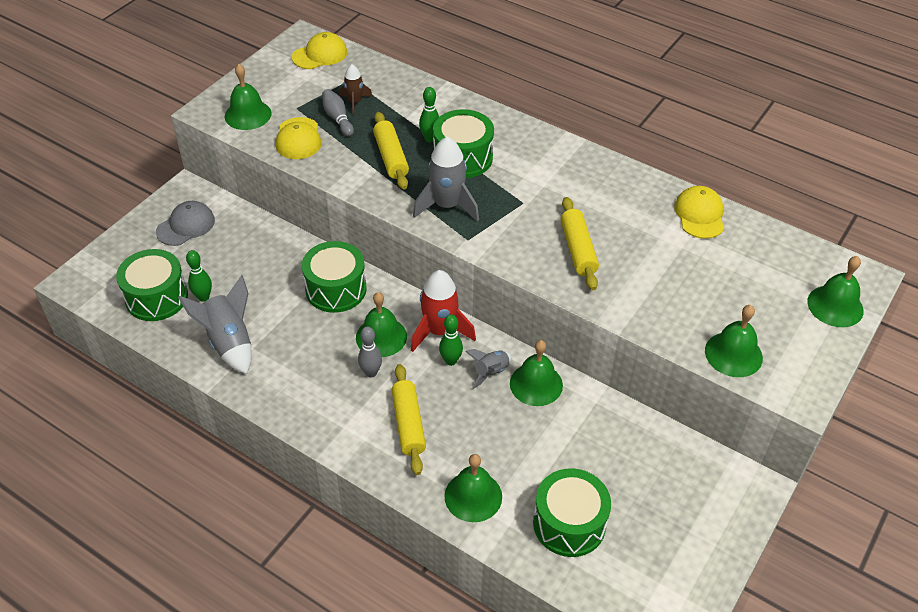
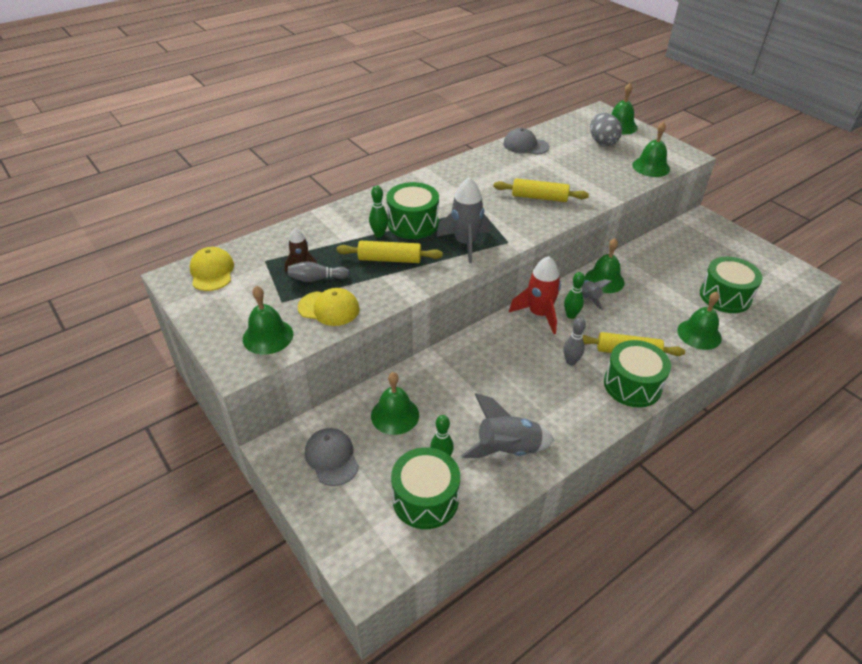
camera: 70 degrees left, 5 degrees down
green drum [302,241,367,313] -> green drum moved to [604,340,671,408]
green bell [356,292,407,357] -> green bell moved to [371,372,419,435]
yellow cap [675,186,724,239] -> grey cap [503,128,549,155]
none -> grey egg [590,113,622,146]

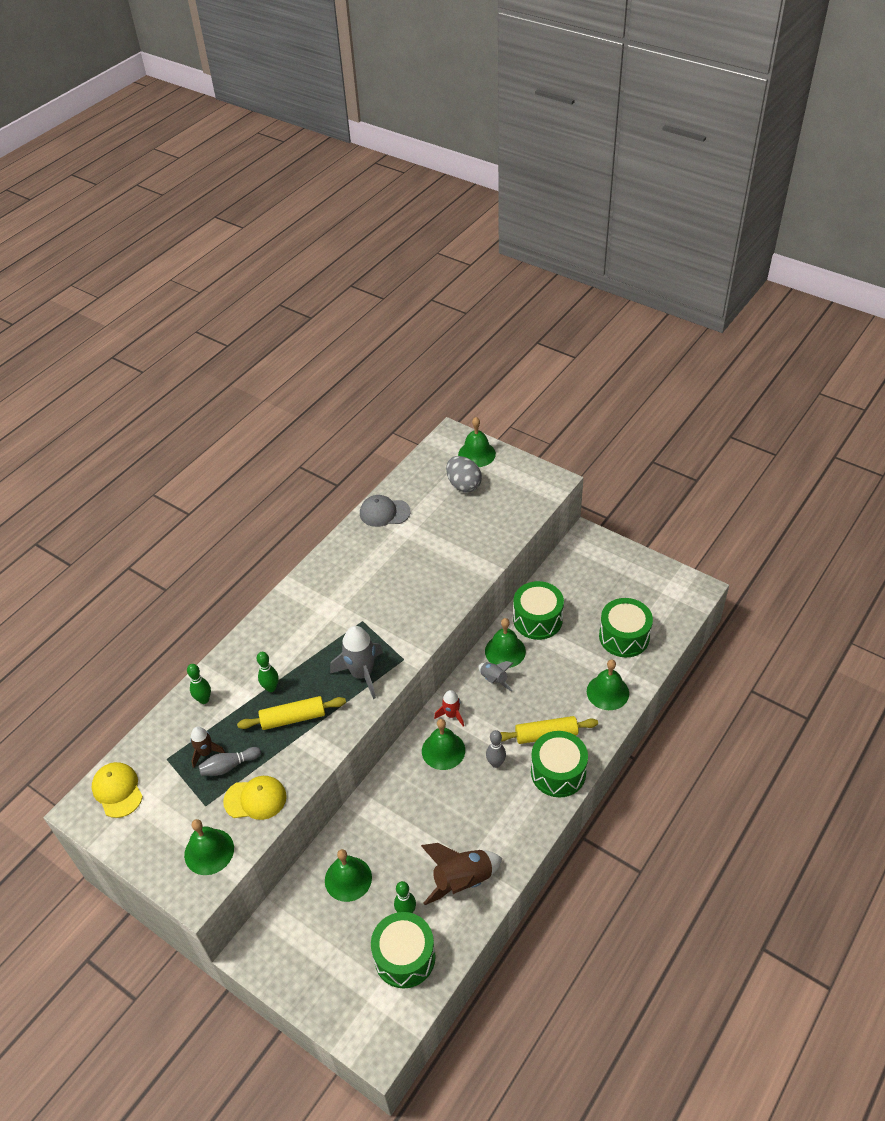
camera: 15 degrees left, 5 degrees up
grey cap [305,428,359,486] -> none
green drum [386,182,439,239] -> green drum moved to [513,581,564,640]
grey rocket [461,393,554,458] -> brown rocket [421,843,502,905]
yellow rolling pin [494,178,589,202] -> none
red rocket [509,256,561,334] -> red rocket [434,690,464,727], size x0.57
green bowling pin [564,272,585,319] -> green bowling pin moved to [187,664,211,704]
green bell [632,121,670,177] -> green bell moved to [422,719,465,770]

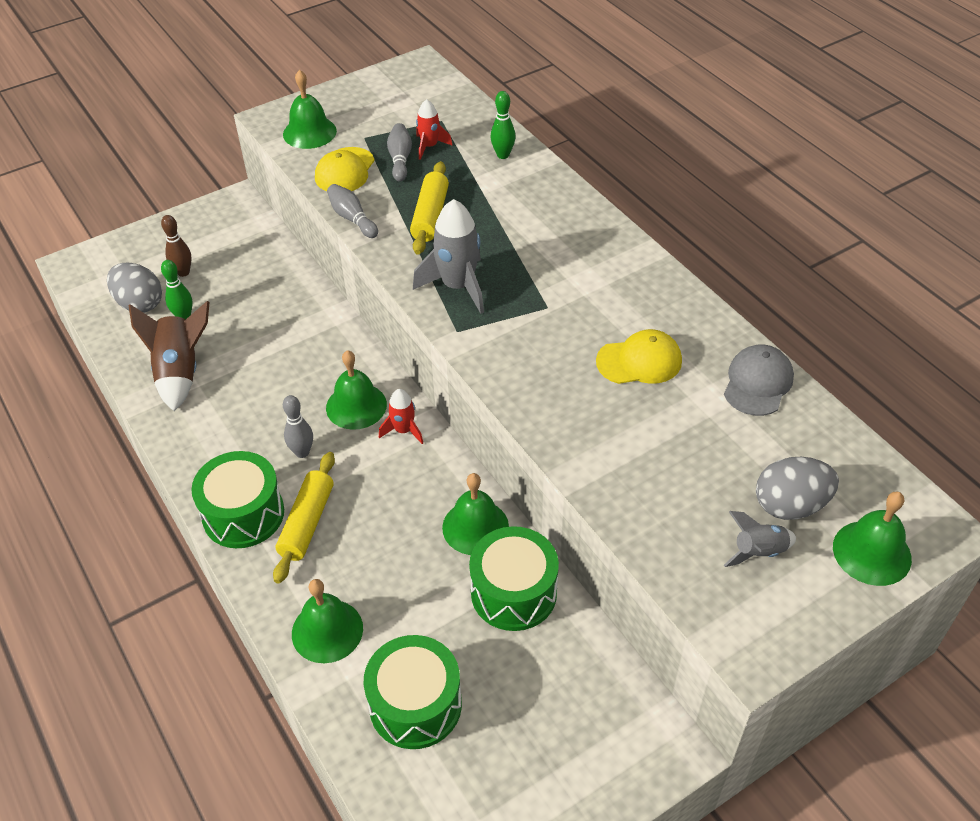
camera: 110 degrees right, 0 degrees up
yellow cap [92,762,143,818] -> yellow cap moved to [596,329,682,384]
brown rocket [190,727,225,768] -> red rocket [416,99,453,160]
green bowling pin [257,652,279,692] -> none
green bell [325,849,372,902] -> none
green drum [371,912,436,988] -> grey egg [107,263,162,313]
grey rocket [478,661,513,692] -> grey rocket moved to [724,511,796,567]
none -> brown bowling pin [161,215,192,277]
none -> grey bowling pin [327,184,378,238]

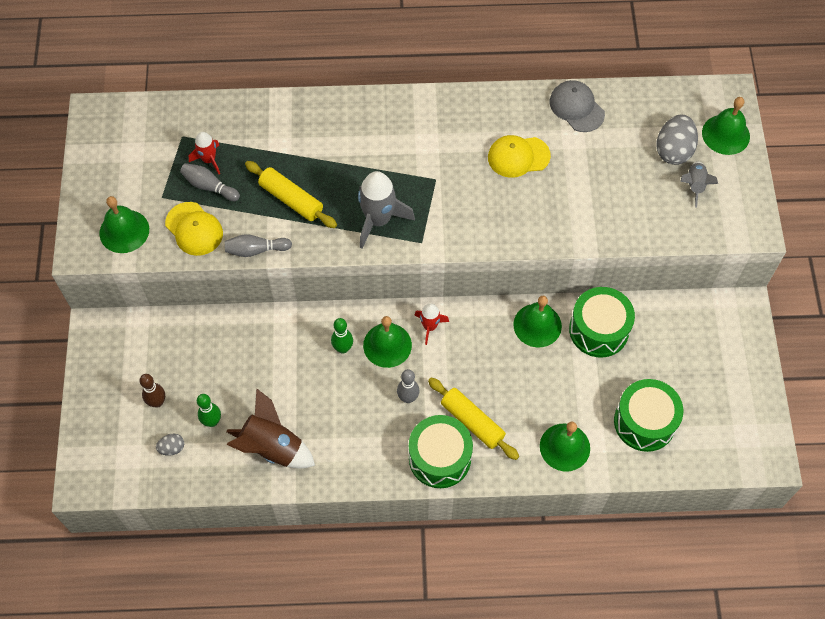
camera: 60 degrees left, 15 degrees up
grey egg [107,263,162,313] -> grey egg [156,434,184,456], size x0.51
green bowling pin [490,91,516,159] -> green bowling pin moved to [331,318,353,353]
yellow cap [596,329,682,384] -> yellow cap turned 120 degrees counterclockwise [488,135,551,178]

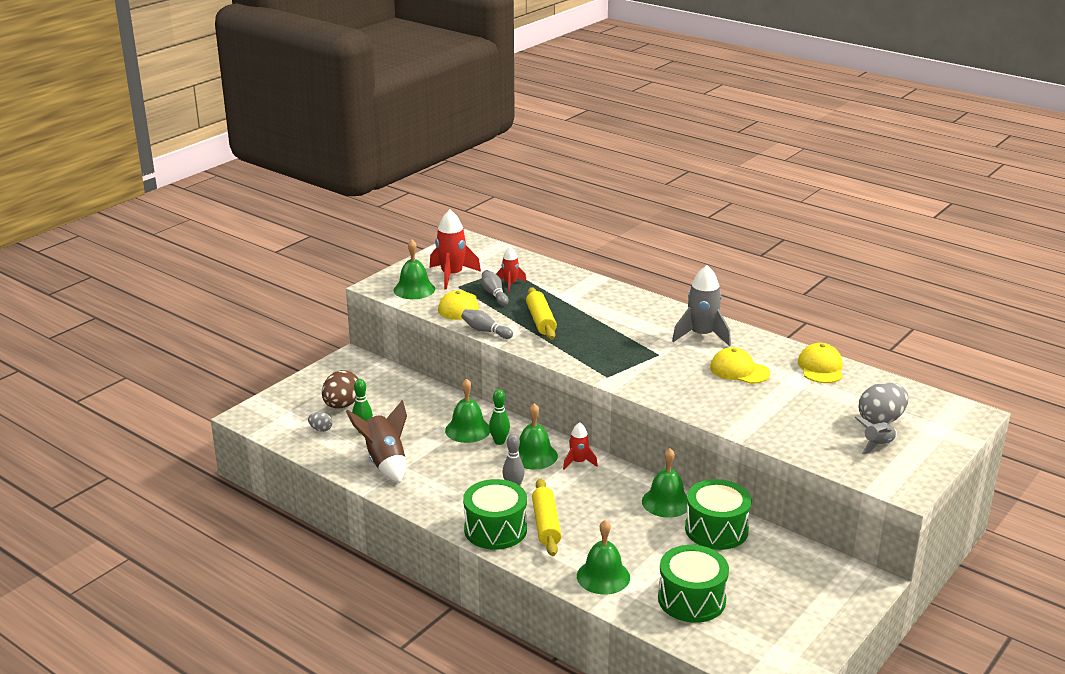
camera: 40 degrees right, 35 degrees down
brown bowling pin [139,374,165,408] -> brown egg [322,370,358,409]
grey rocket [358,171,415,249] -> grey rocket moved to [672,265,731,346]
grey cap [550,80,605,132] -> yellow cap [798,343,843,383]
green bell [702,97,750,155] -> green bell moved to [445,378,490,443]
none -> red rocket [430,210,481,290]

